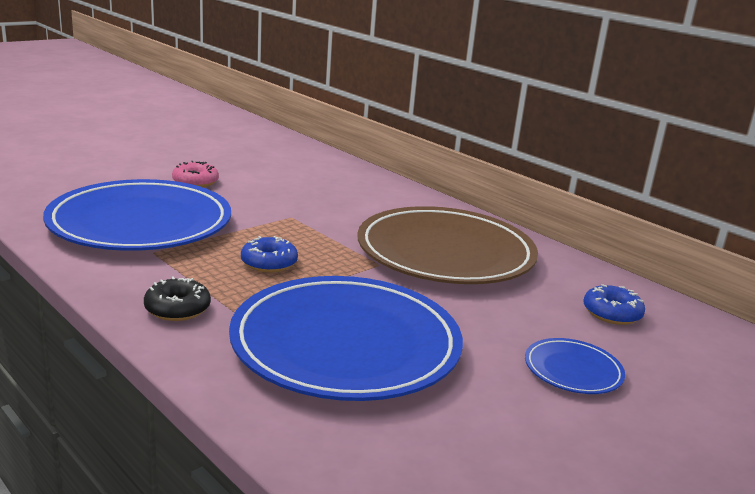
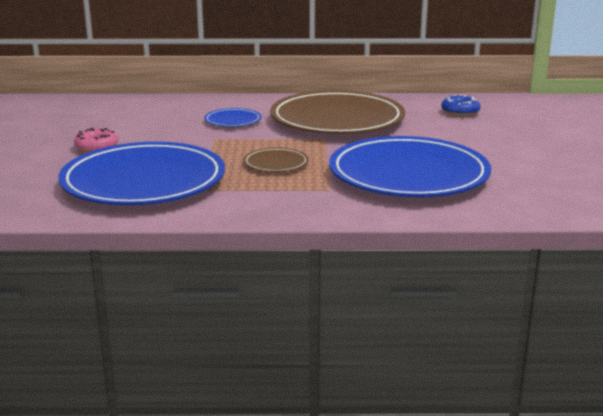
camera: 45 degrees left, 0 degrees up
black donut [144,276,211,321] -> none
blue donut [241,236,298,272] -> brown plate [243,148,309,172]
blue plate [525,338,625,394] -> blue plate moved to [204,108,261,127]

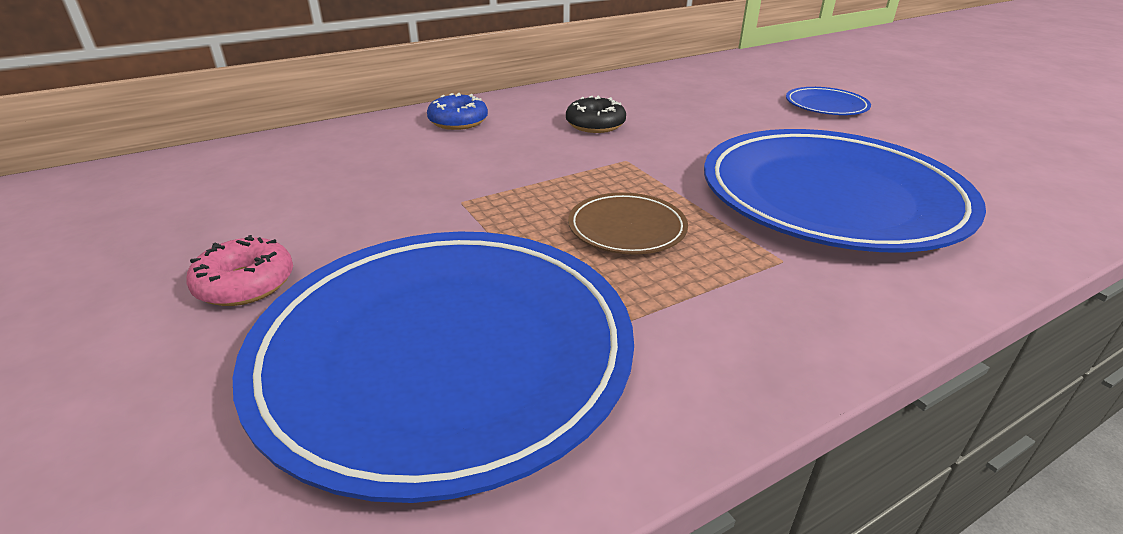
camera: 30 degrees left, 10 degrees up
blue plate [204,108,261,127] -> blue plate moved to [786,87,871,115]
brown plate [270,90,405,134] -> black donut [566,96,626,133]
blue donut [441,95,480,116] -> blue donut moved to [427,93,488,130]

